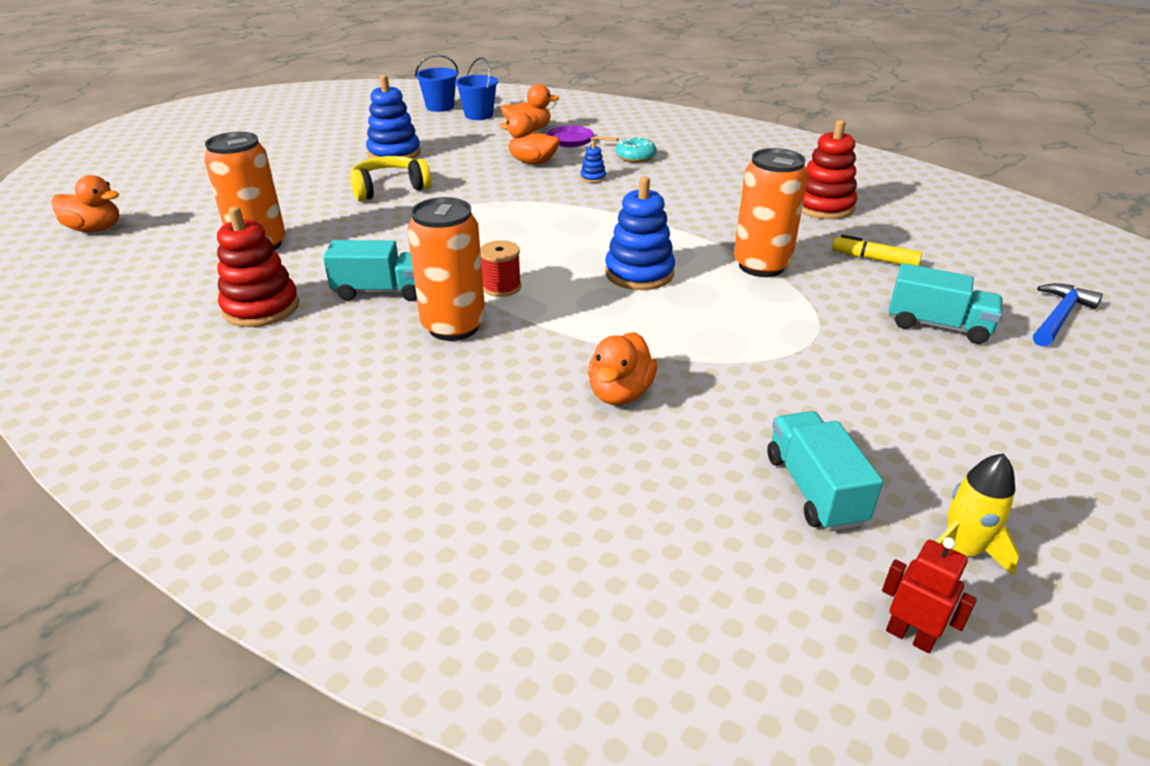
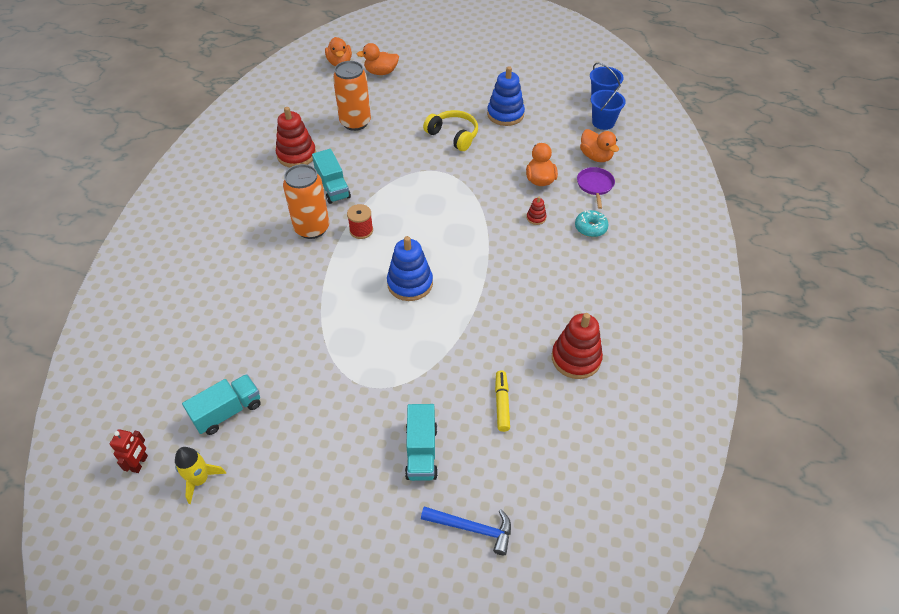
camera: 65 degrees right, 15 degrees up
blue stacking toy [580,141,606,183] -> red stacking toy [527,197,546,225]
orange duck [588,332,657,405] -> orange duck moved to [357,43,399,75]
orange can [734,148,808,277] -> none

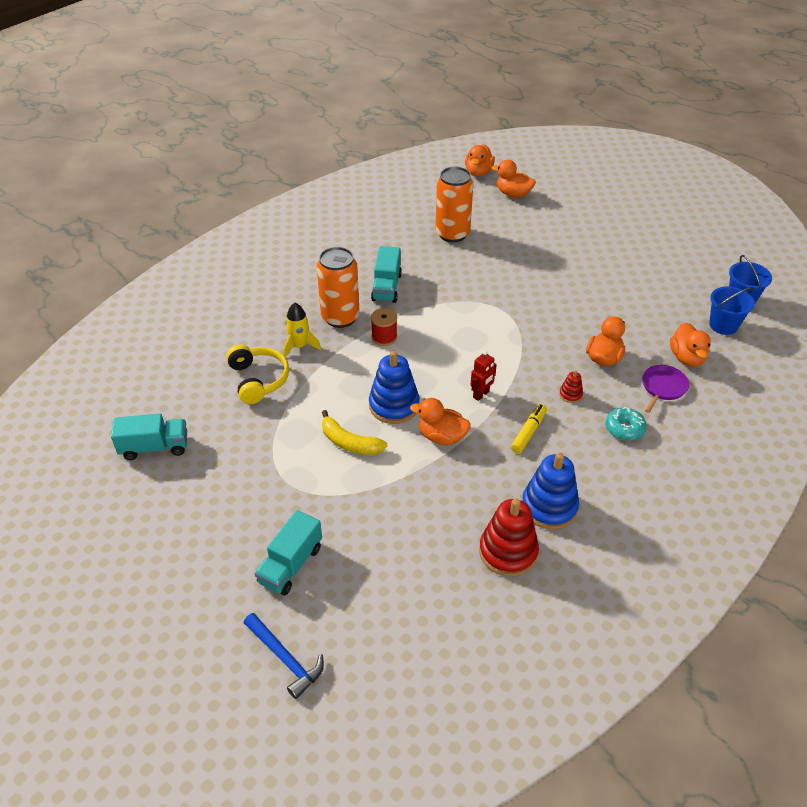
camera: 30 degrees right, 5 degrees down
red robot [110,429,148,473] -> red robot moved to [471,351,497,401]
yellow rocket [175,447,226,504] -> yellow rocket moved to [283,303,321,357]
red stacking toy [276,107,316,168] -> none
yellow headphones [423,110,478,151] -> yellow headphones moved to [226,345,289,404]
blue stacking toy [487,66,525,126] -> blue stacking toy moved to [522,453,579,530]
yellow marker [495,371,510,432] -> yellow marker moved to [511,404,547,454]
none -> yellow banana [322,410,387,455]
none -> orange duck [410,398,471,445]

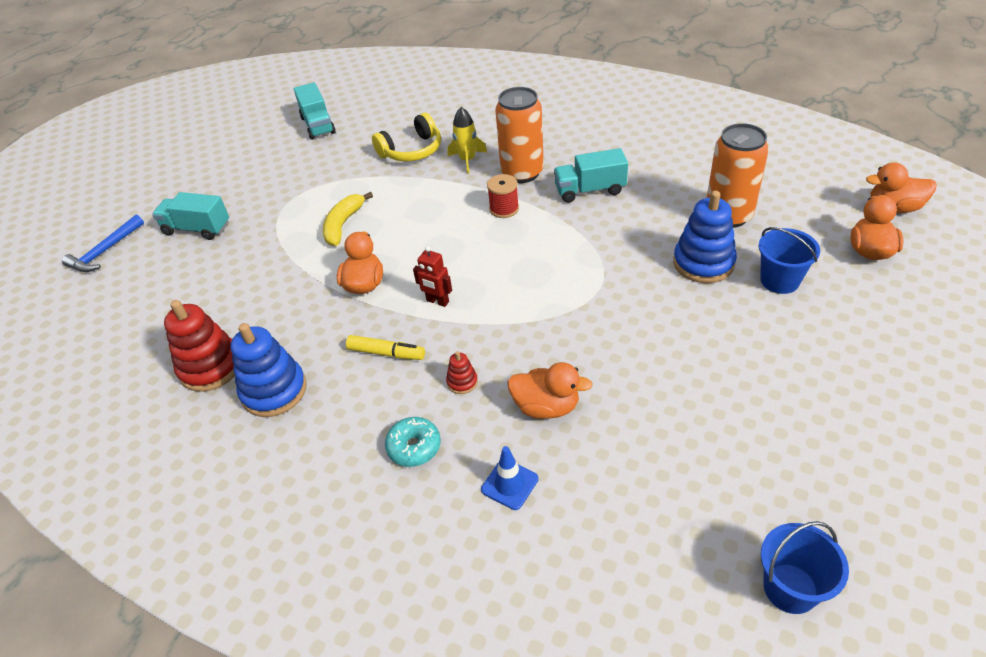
camera: 80 degrees right, 0 degrees up
blue stacking toy [369,351,420,424] -> blue stacking toy moved to [673,191,737,283]
purple pan [642,365,689,413] -> blue traffic cone [481,446,539,510]
orange duck [670,323,711,367] -> none
blue bucket [709,286,755,335] -> blue bucket moved to [759,227,820,294]

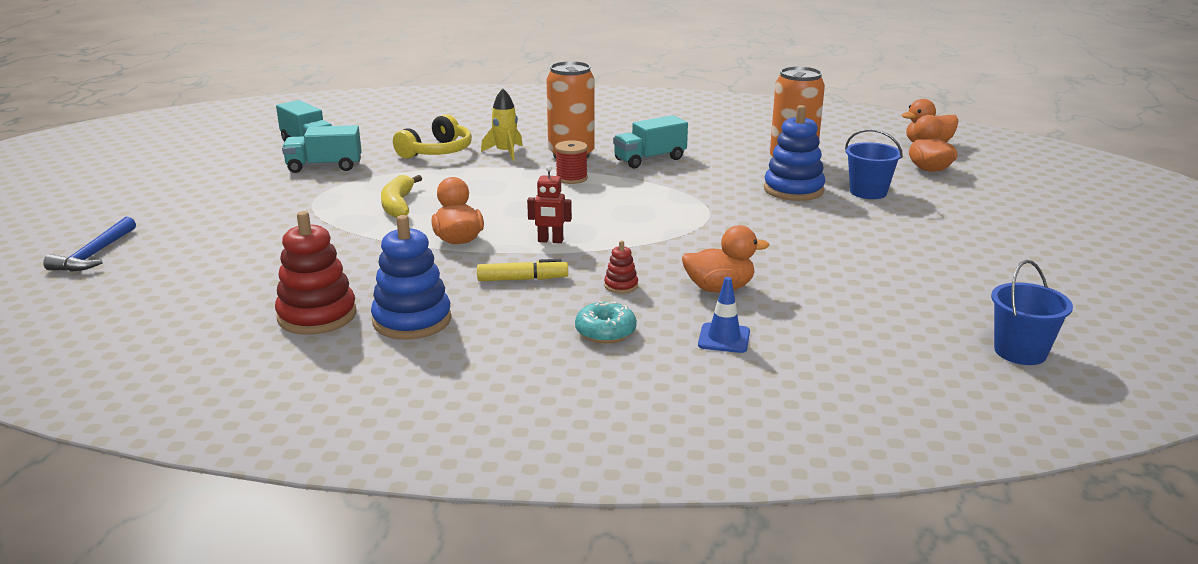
camera: 25 degrees left, 20 degrees down
turquoise truck [152,192,229,240] -> turquoise truck moved to [282,125,362,173]

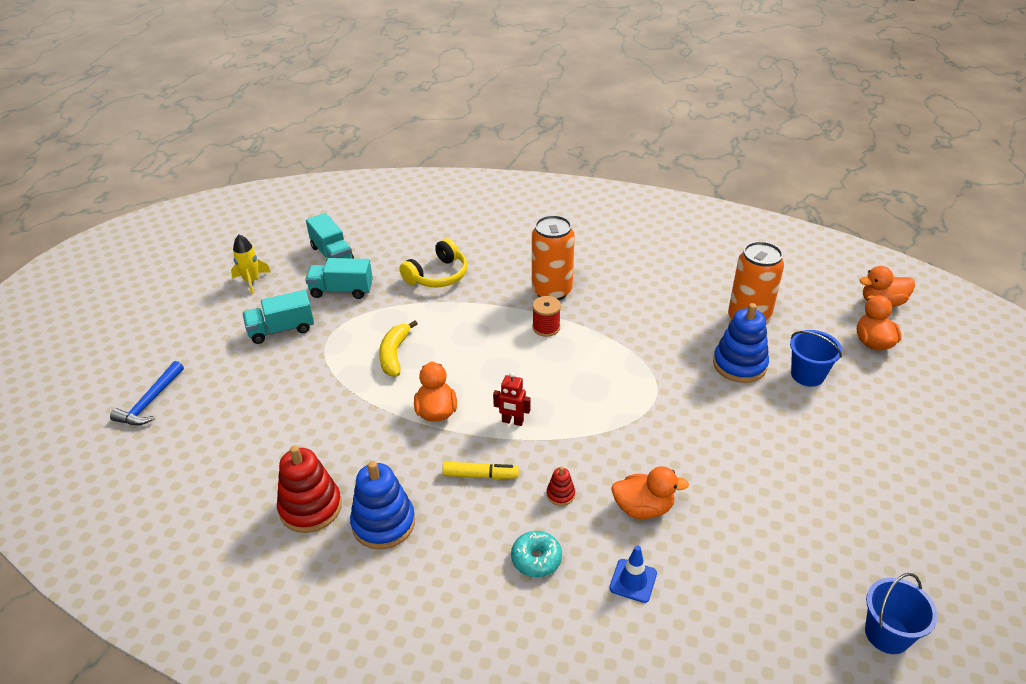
camera: 10 degrees right, 15 degrees up
yellow rocket [481,89,523,161] -> yellow rocket moved to [231,234,271,295]
turquoise truck [613,115,688,168] -> turquoise truck moved to [243,290,314,344]

